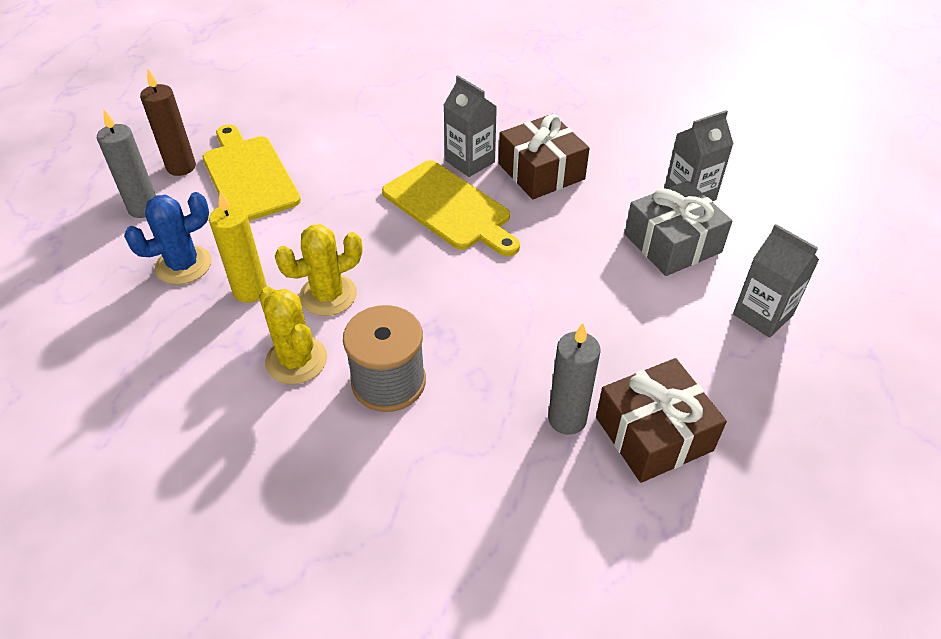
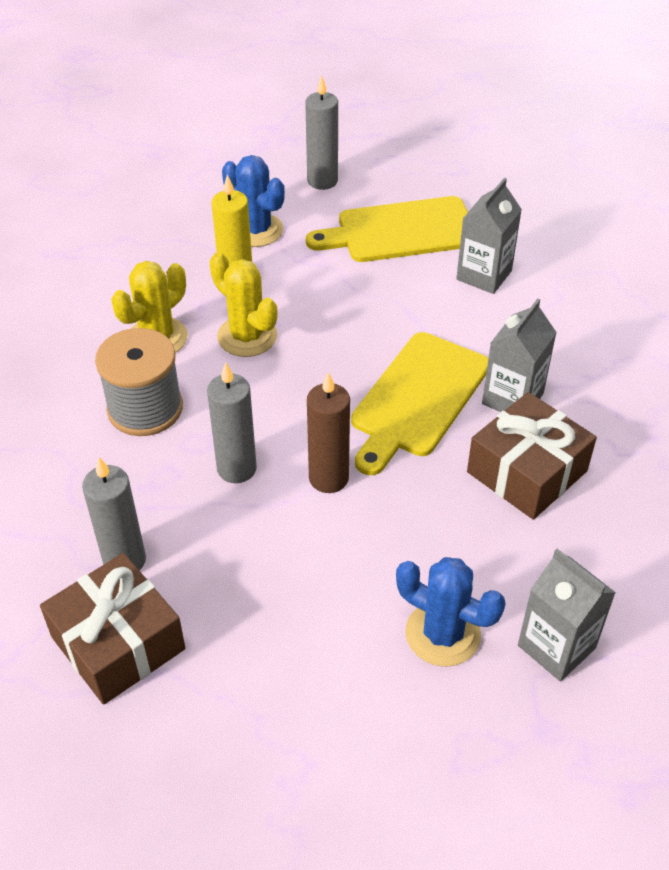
camera: 75 degrees right, 0 degrees up
brown candle [140,69,196,176] -> brown candle moved to [307,372,350,493]
yellow cutting board [203,124,301,221] -> yellow cutting board turned 150 degrees counterclockwise [306,196,468,262]
grey gift [625,181,733,276] -> blue cactus [396,557,506,667]
grey carton [733,224,819,337] -> grey carton moved to [456,178,522,294]
none -> grey candle [207,362,257,483]

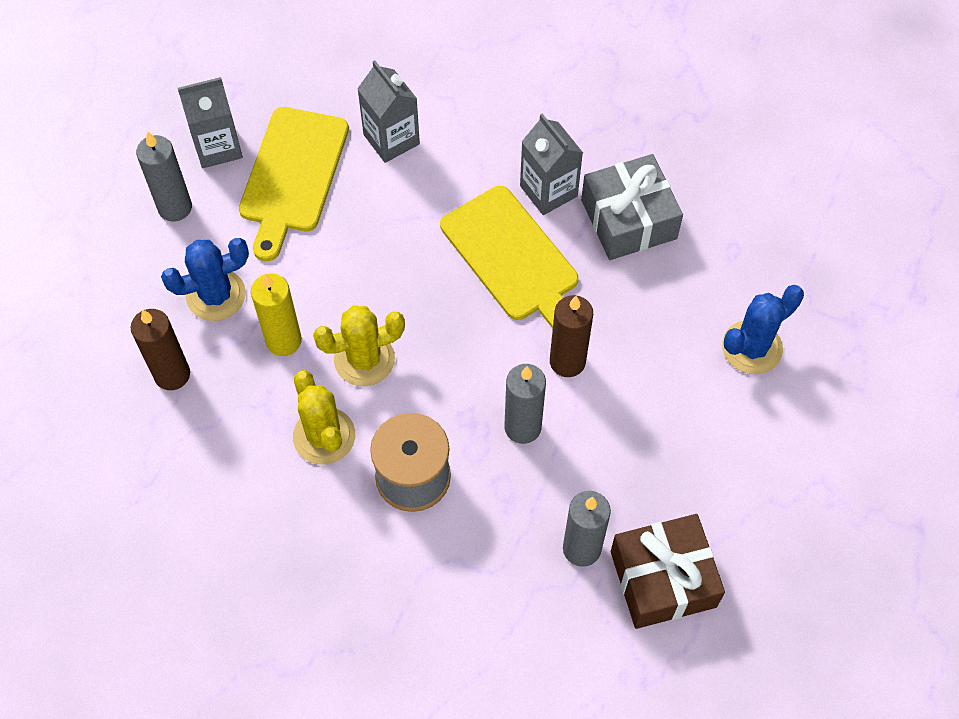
camera: 65 degrees left, 15 degrees up
brown gift [467,392,597,520] -> grey gift [581,154,683,260]
grey carton [518,549,616,681] -> grey carton moved to [178,77,243,168]
none -> brown candle [130,309,190,390]

